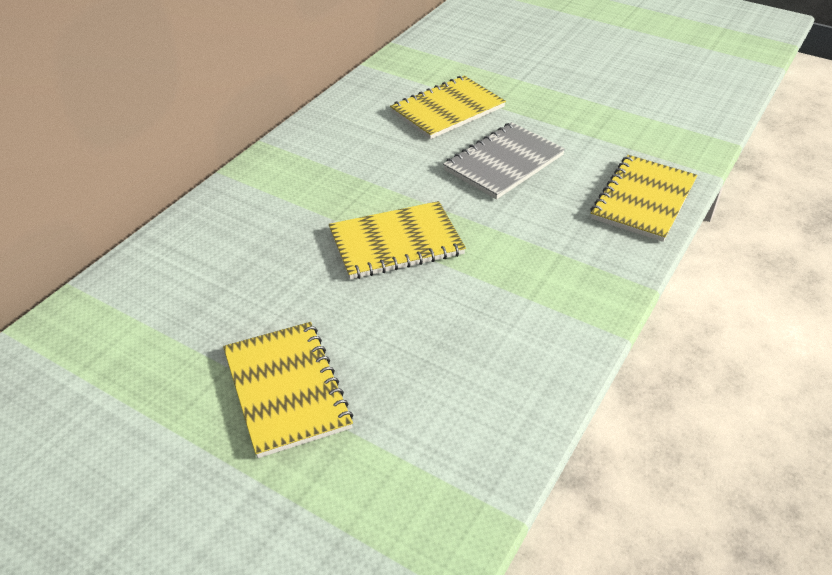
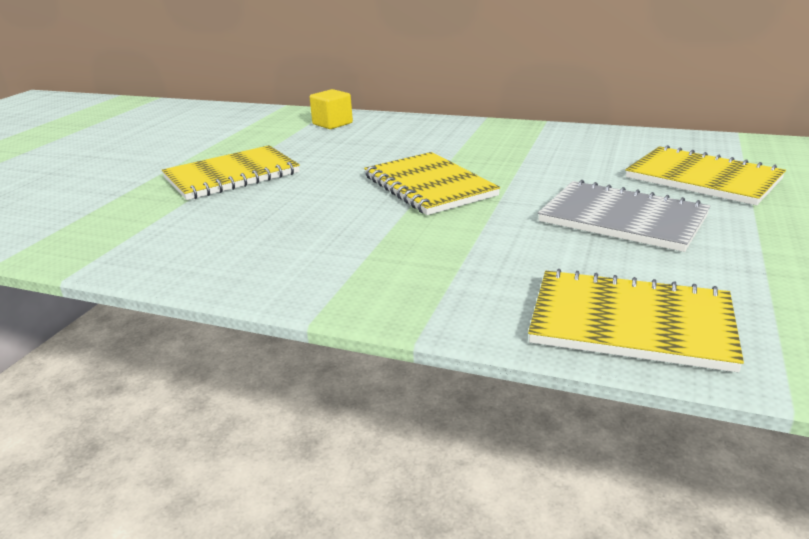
camera: 80 degrees right, 15 degrees down
none -> yellow cube [310,89,353,129]

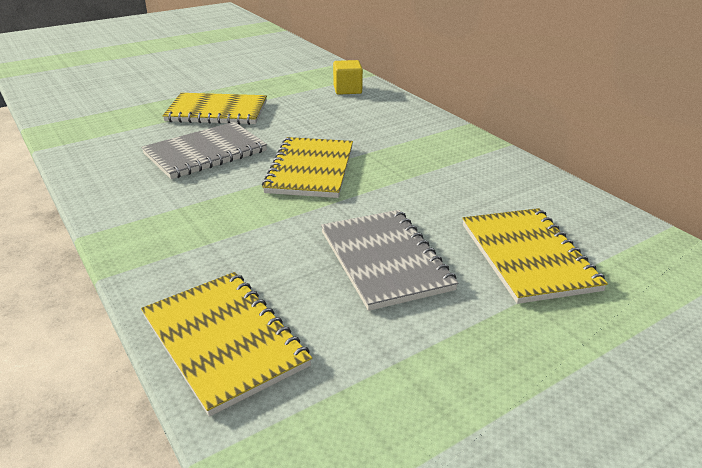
camera: 35 degrees right, 5 degrees up
none -> grey notebook [141,122,267,179]

